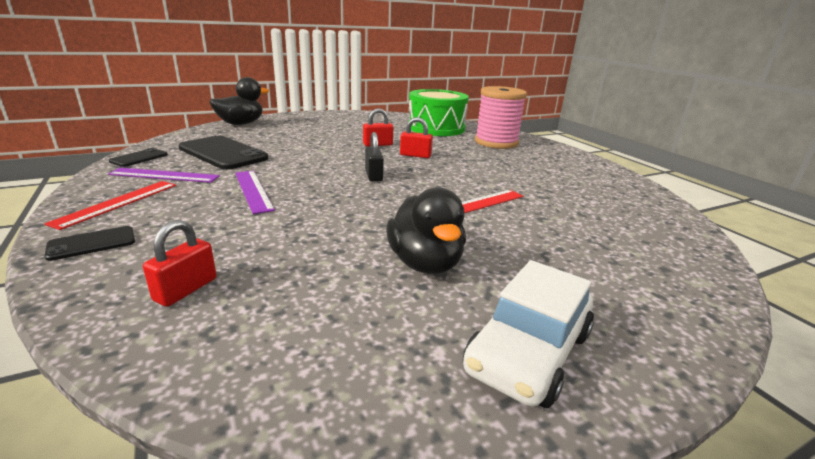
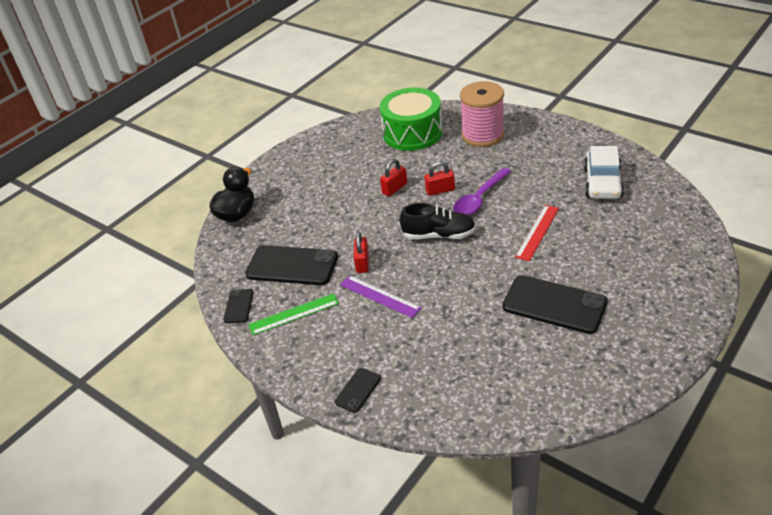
camera: 20 degrees left, 15 degrees up
red ruler [44,181,176,230] -> none
purple ruler [108,168,220,183] -> green ruler [248,293,339,335]
red padlock [143,220,217,307] -> red padlock moved to [354,232,369,273]
black padlock [365,132,384,182] -> black shoe [400,203,476,239]
black duck [386,187,466,274] -> black phone [503,275,608,334]
white car [463,260,594,408] -> white car moved to [583,146,624,199]
none -> purple spoon [453,168,512,215]

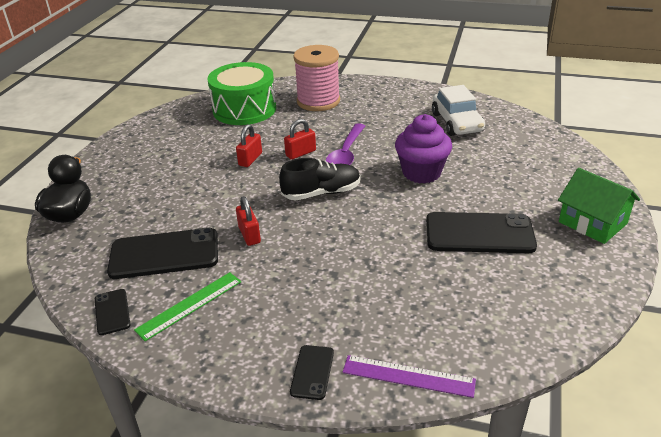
camera: 25 degrees left, 5 degrees down
purple ruler [340,275,421,318] -> purple ruler moved to [343,355,476,398]
red ruler [515,205,559,261] -> purple cupcake [395,114,452,183]
none -> green house [558,168,640,244]

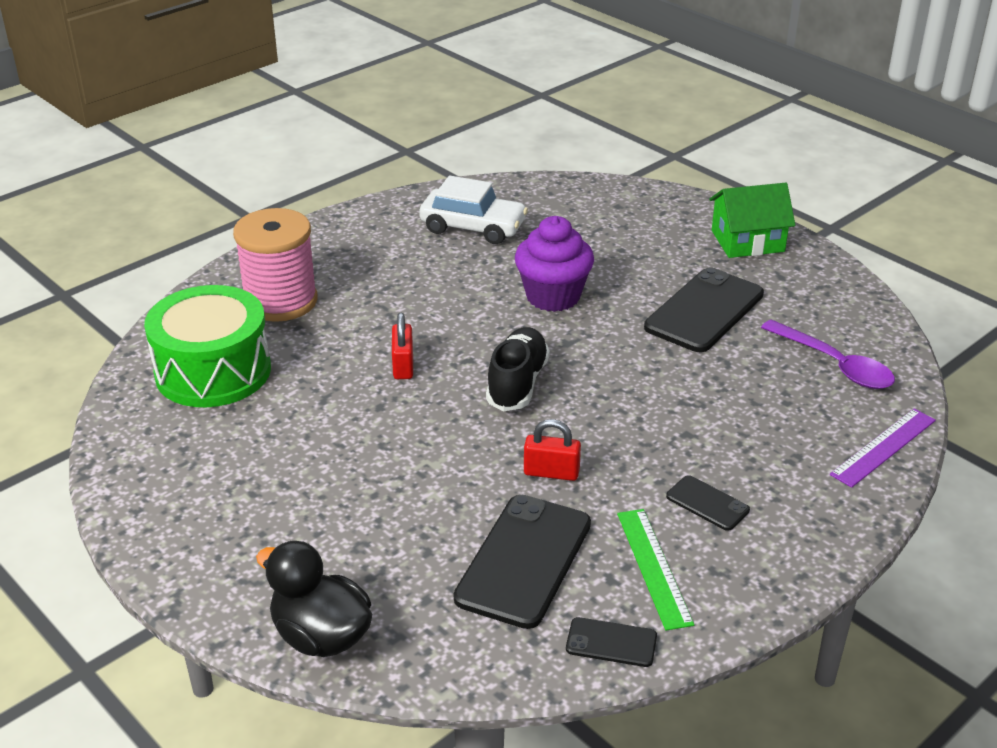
camera: 60 degrees left, 0 degrees up
red padlock [236,124,262,167] -> none
black phone [290,345,334,400] -> black phone moved to [666,475,750,531]
purple spoon [326,123,365,165] -> purple spoon moved to [761,320,895,389]

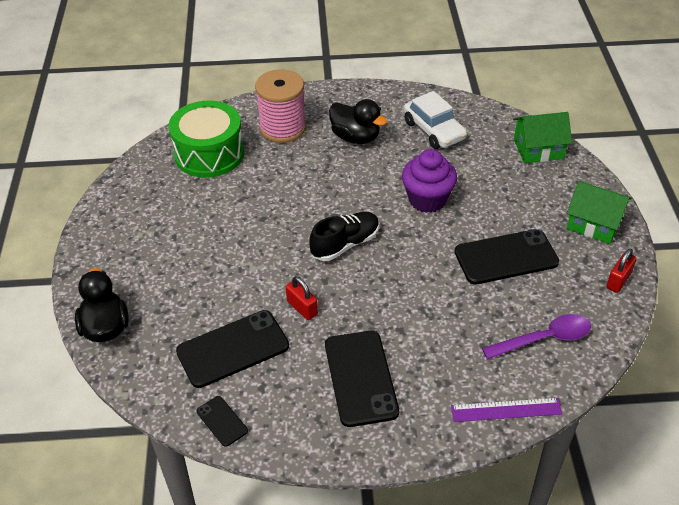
camera: 40 degrees right, 10 degrees up
red padlock [392,313,413,379] -> red padlock moved to [606,248,637,293]
green ruler [617,509,694,631] -> none
black phone [666,475,750,531] -> black phone [325,331,399,427], size x2.04
purple spoon [761,320,895,389] -> purple spoon turned 105 degrees counterclockwise [482,314,591,359]
none -> black duck [329,99,387,144]
none -> green house [513,112,572,163]

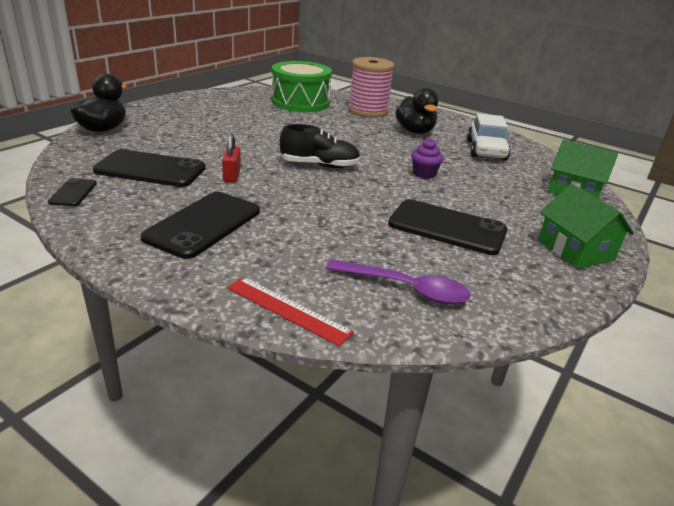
camera: 35 degrees right, 15 degrees down
purple cupcake [402,149,457,213] -> purple cupcake [411,138,443,179], size x0.57
purple ruler [451,398,562,422] -> red ruler [227,277,354,347]
red padlock [606,248,637,293] -> none

